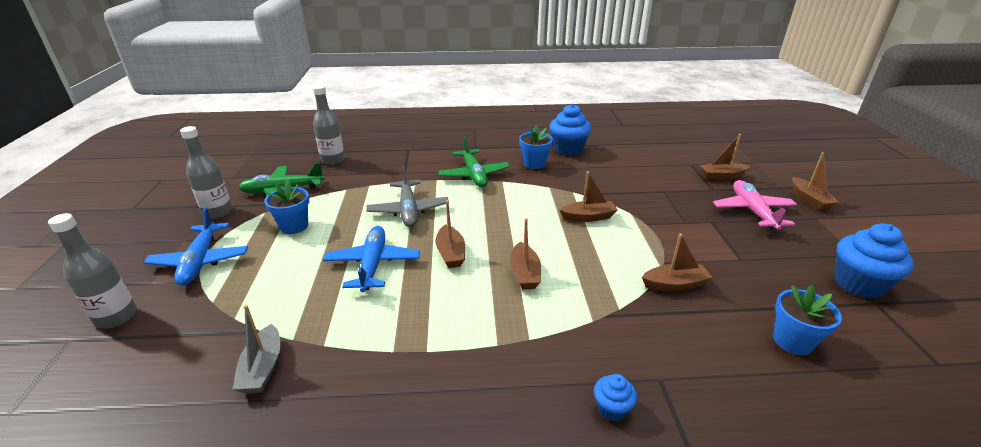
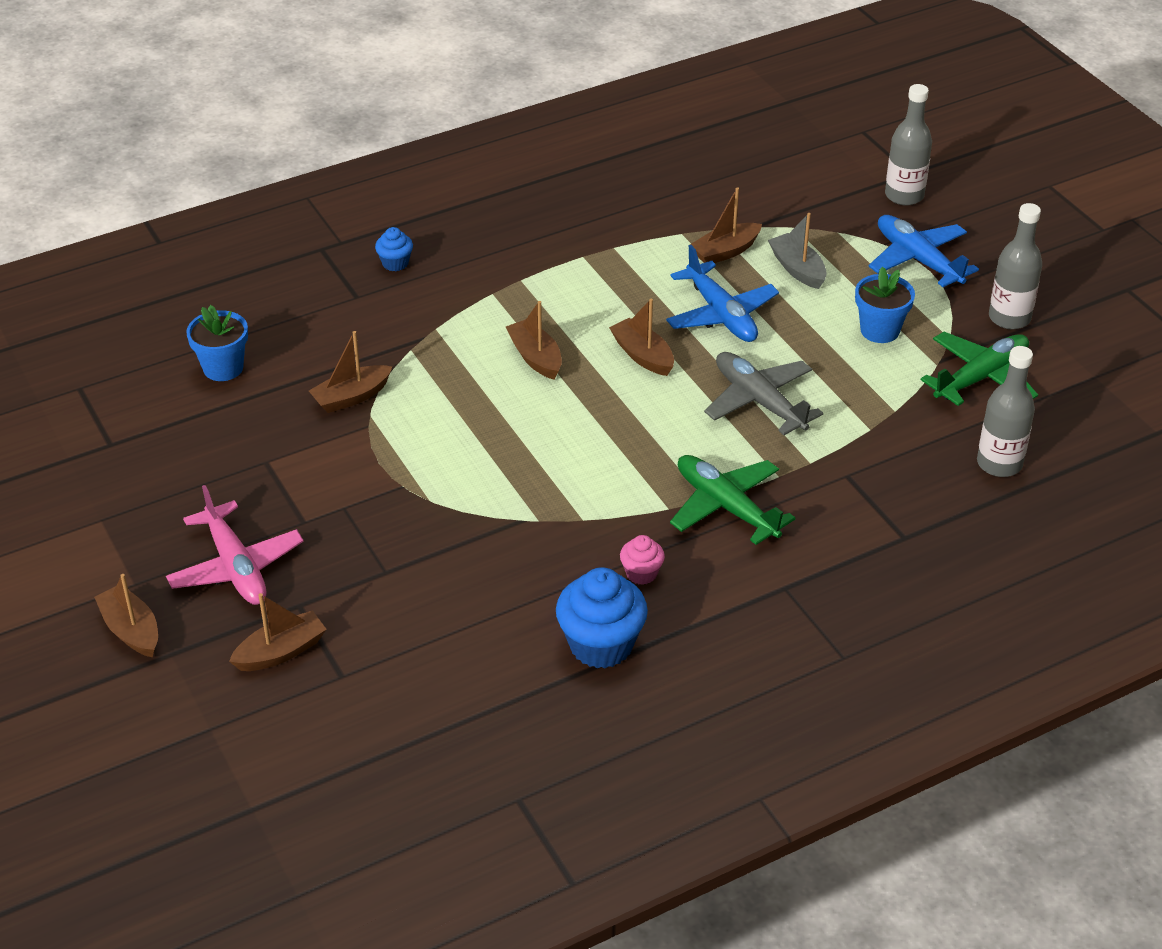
camera: 155 degrees right, 10 degrees up
grey boat [232,305,281,394] -> grey boat moved to [768,213,827,289]
blue flower pot [519,125,553,169] -> pink cupcake [620,535,665,585]
brown boat [560,171,618,222] -> brown boat moved to [690,187,762,263]
blue cupcake [835,223,914,299] -> none

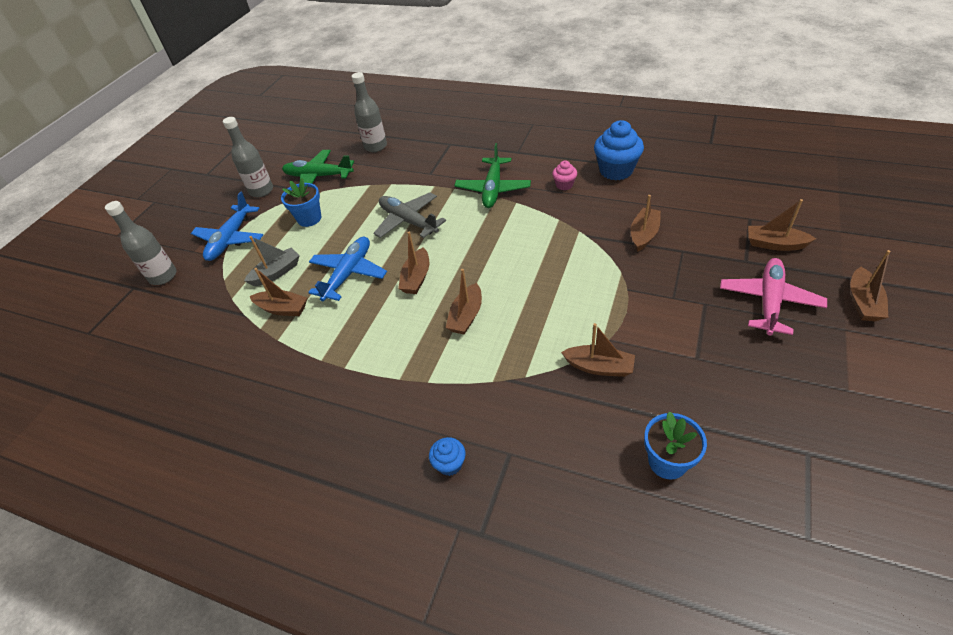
camera: 125 degrees left, 5 degrees up
grey plane [704,352,823,435] -> grey plane turned 120 degrees clockwise [373,192,446,238]
grey boat [768,213,827,289] -> grey boat turned 150 degrees counterclockwise [244,236,300,286]
none -> brown boat [631,195,661,252]

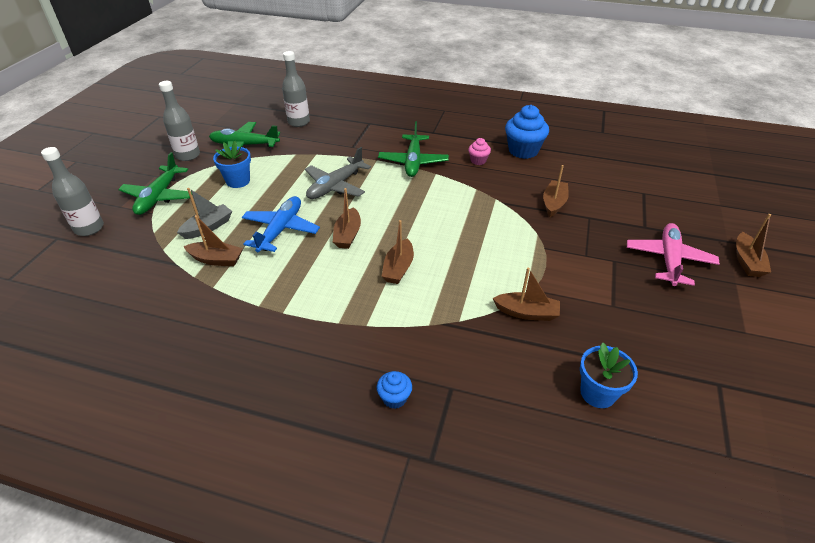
camera: 10 degrees left, 5 degrees down
blue plane [191,192,263,261] -> green plane [118,152,192,215]
grey plane [373,192,446,238] -> grey plane turned 90 degrees counterclockwise [305,147,371,199]
brown boat [748,199,816,251] -> none

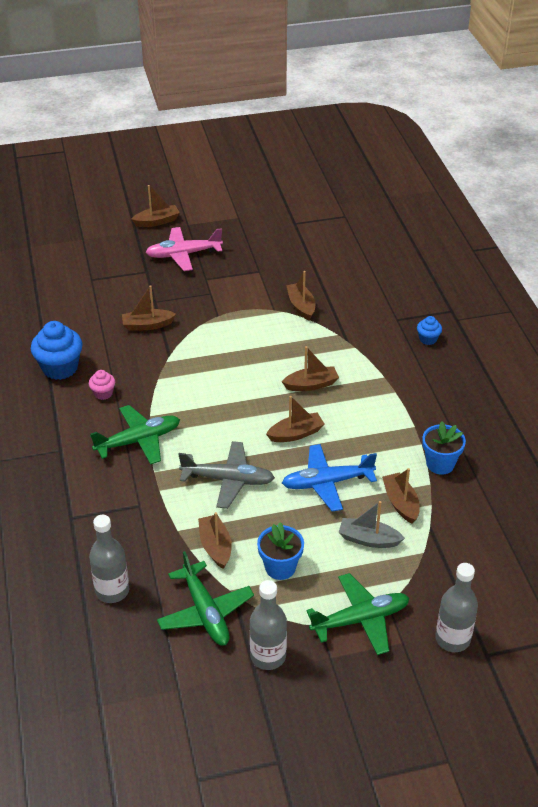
camera: 120 degrees left, 0 degrees up
blue flower pot [580,343,638,408] -> blue flower pot moved to [422,421,466,475]
none -> brown boat [198,512,232,569]

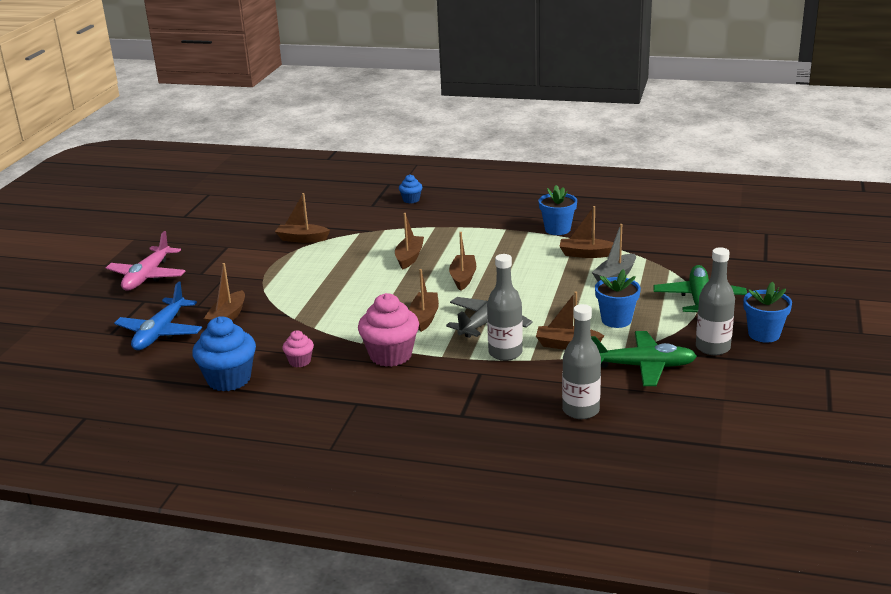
camera: 60 degrees left, 15 degrees down
green plane [90,405,180,464] -> pink cupcake [358,293,419,367]
brown boat [131,185,180,227] -> brown boat moved to [409,269,439,332]
blue plane [282,444,377,511] -> blue plane moved to [114,281,202,350]
grey bottle [435,563,478,652] -> grey bottle moved to [487,254,523,361]
none -> blue flower pot [744,282,792,343]

